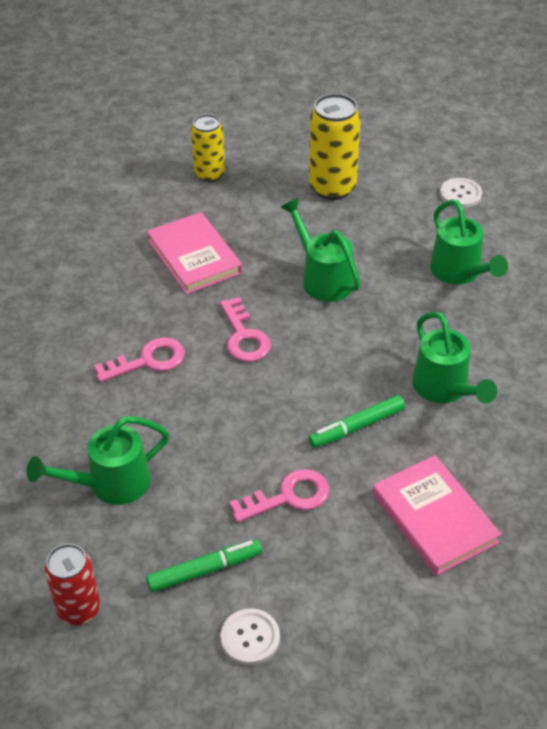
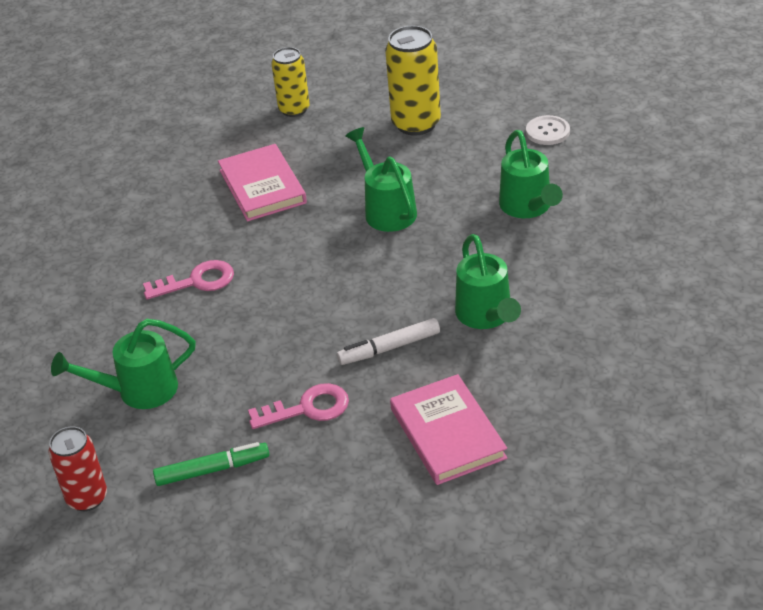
camera: 10 degrees right, 5 degrees down
pink key [220,297,271,362] -> none
white button [220,608,280,665] -> none
green marker [308,395,405,448] -> white marker [337,318,440,365]

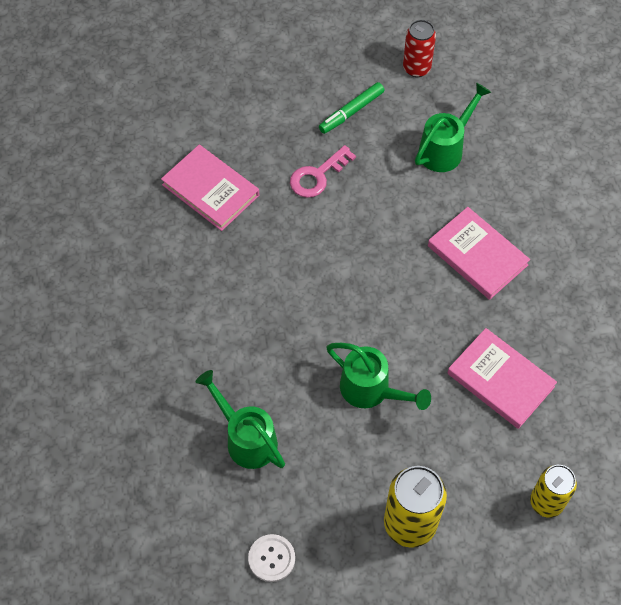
camera: 150 degrees right, 20 degrees up
pink key [143,260,234,300] -> pink book [428,207,530,300]
white marker [337,318,440,365] -> none
green watering can [455,234,521,329] -> none

